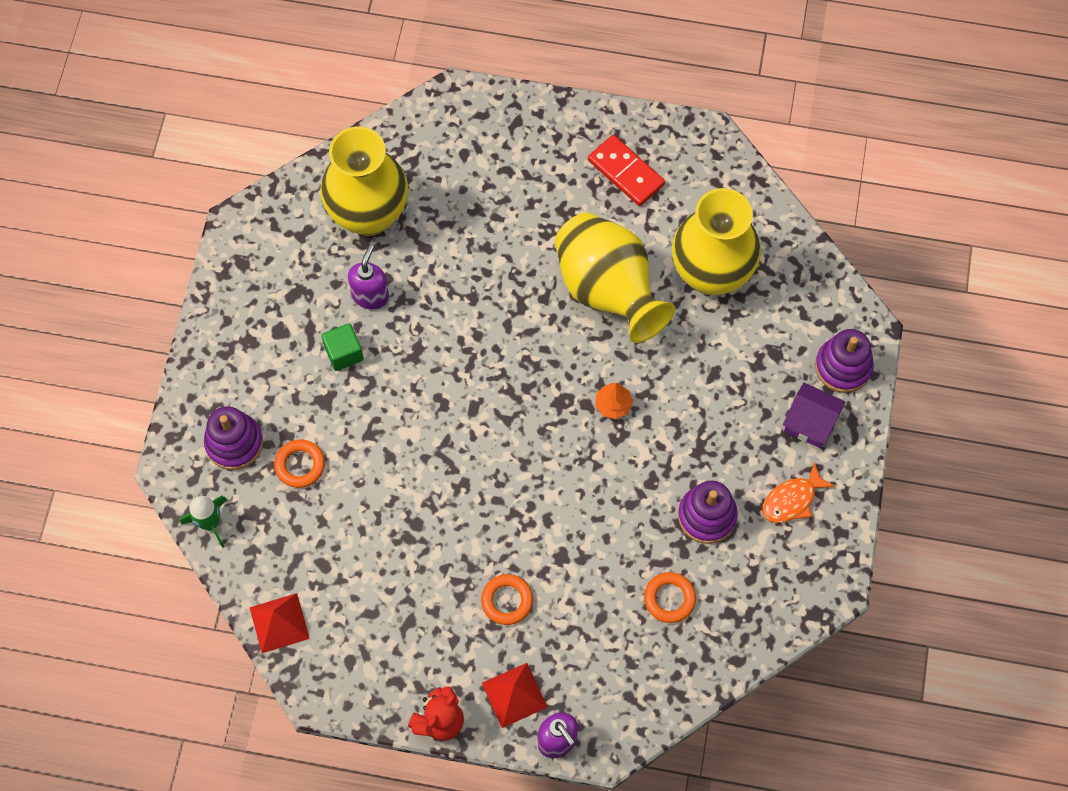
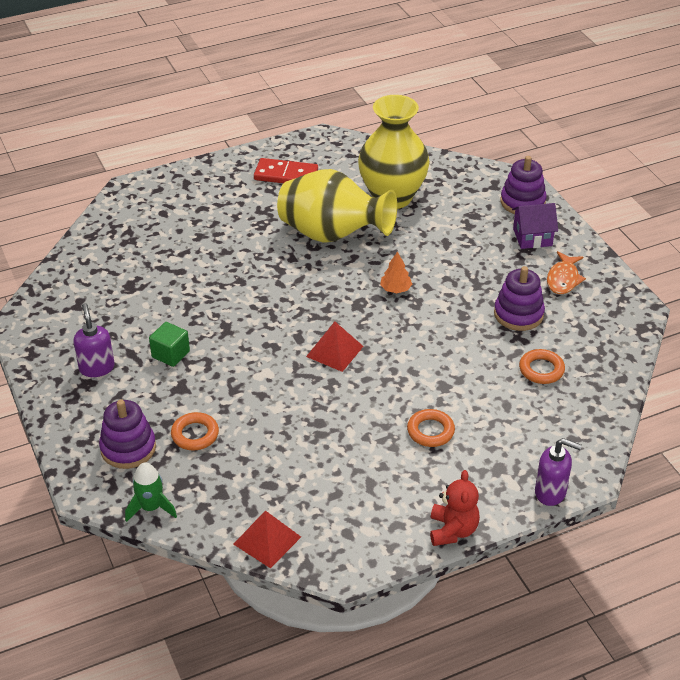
camera: 35 degrees left, 25 degrees down
yellow vase [320,126,408,236] -> none
purple soap dispenser [348,245,389,310] -> purple soap dispenser moved to [74,303,115,377]
red pyramid [482,663,548,728] -> red pyramid moved to [306,322,364,372]

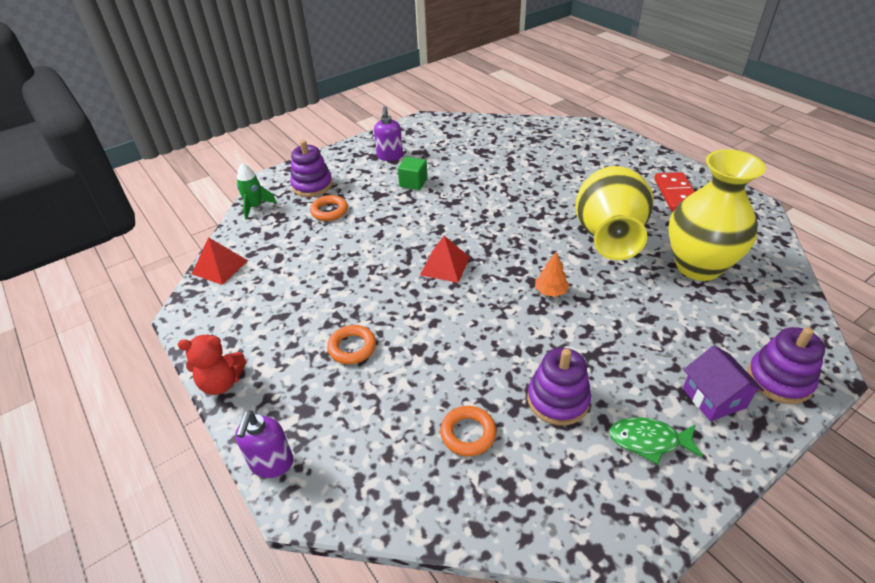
camera: 80 degrees right, 0 degrees up
purple soap dispenser [74,303,115,377] -> purple soap dispenser turned 120 degrees clockwise [374,106,403,161]
orange fish [547,251,586,294] -> green fish [609,417,703,464]

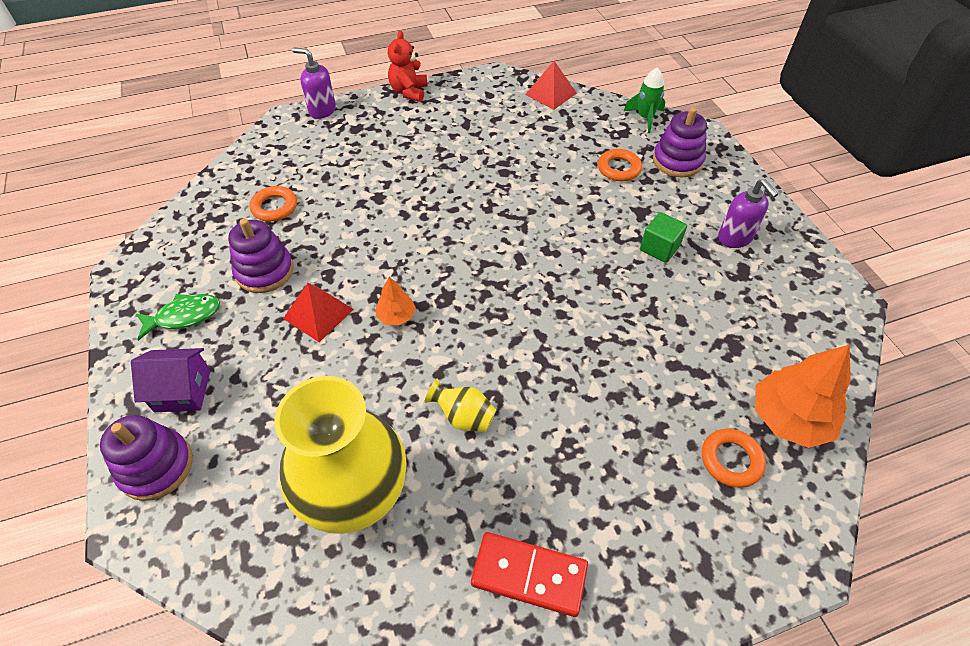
camera: 105 degrees right, 10 degrees up
orange ring [327,325,376,364] -> orange ring moved to [702,429,766,488]
purple soap dispenser [374,106,403,161] -> purple soap dispenser turned 135 degrees counterclockwise [718,179,778,248]
red pyramid [420,236,470,283] -> red pyramid moved to [283,283,354,342]
yellow vase [575,166,654,260] -> yellow vase [425,378,496,432], size x0.41
green fish [609,417,703,464] -> green fish turned 45 degrees clockwise [135,294,220,341]
none -> orange tree [755,344,851,448]

